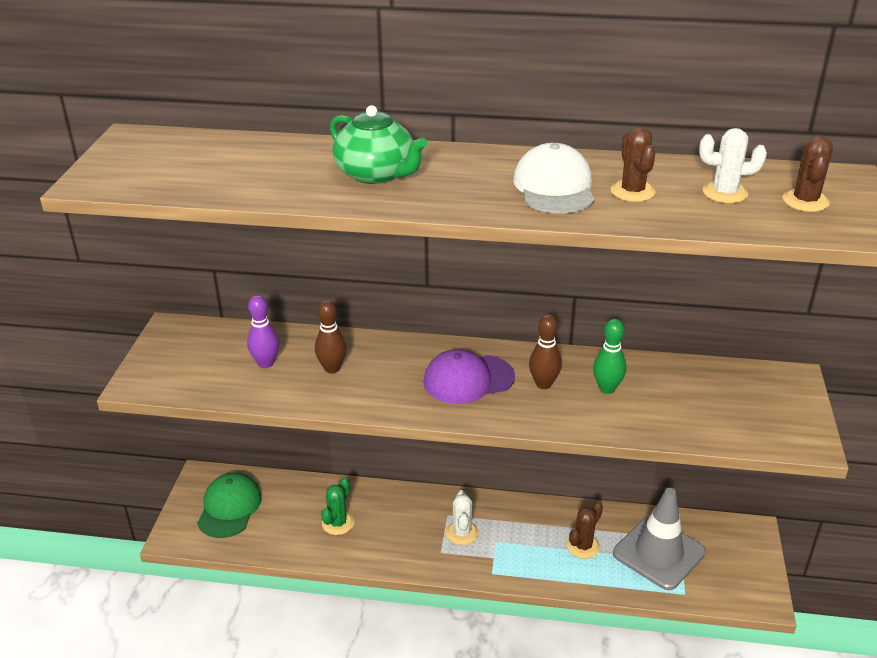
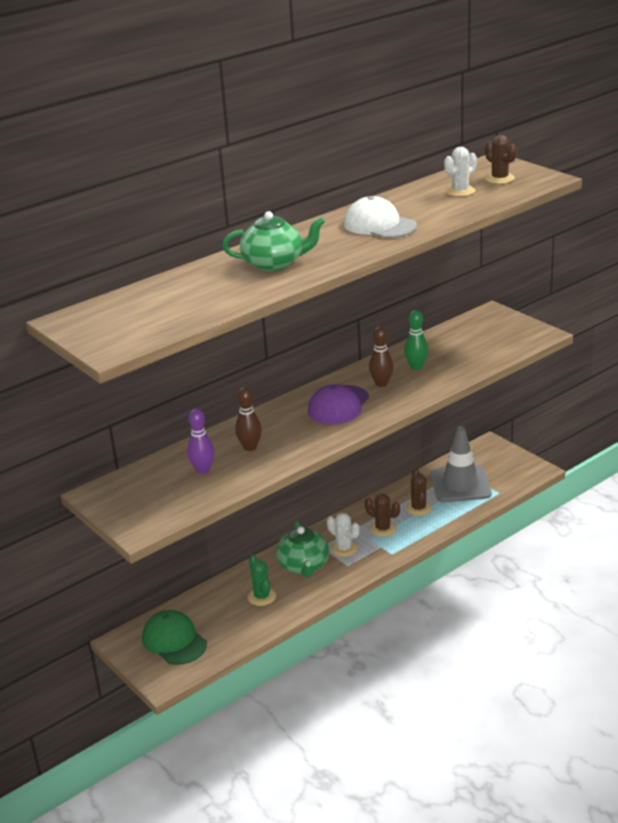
camera: 45 degrees left, 5 degrees down
brown cactus [611,127,656,202] -> brown cactus moved to [365,494,400,537]
none -> green teapot [276,521,329,578]

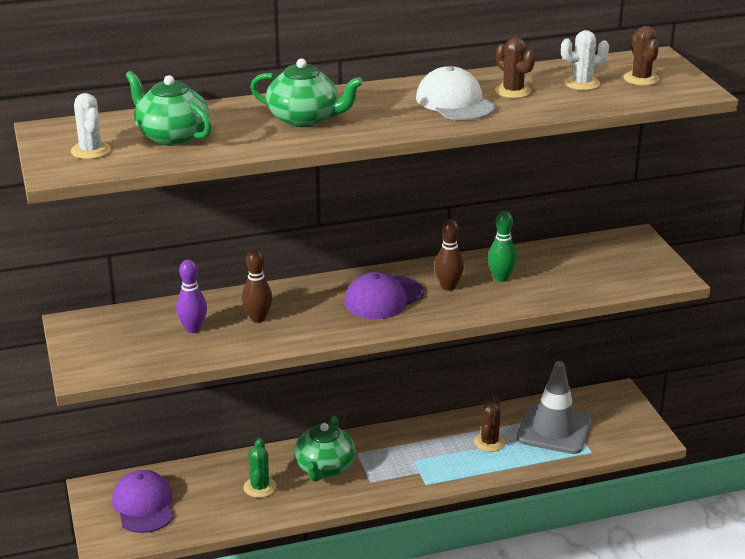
camera: 20 degrees right, 0 degrees up
green cap [142,610,207,665] -> purple cap [112,470,174,533]
white cactus [327,513,360,557] -> white cactus moved to [71,93,111,159]
brown cactus [365,494,400,537] -> brown cactus moved to [495,37,535,98]
none -> green teapot [126,71,212,146]

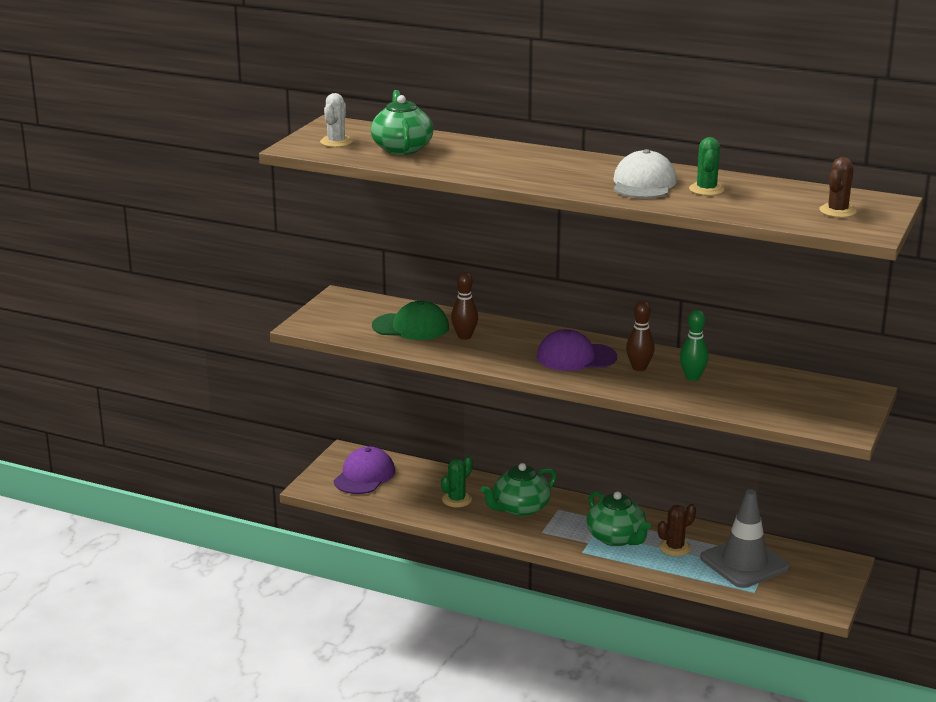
camera: 40 degrees right, 5 degrees down
purple bowling pin [176,259,207,333] -> green cap [372,301,449,340]
green teapot [250,58,363,127] -> green teapot moved to [586,491,651,546]
brown cactus [495,37,535,98] -> green cactus [689,137,724,196]
white cactus [561,30,609,90] -> none

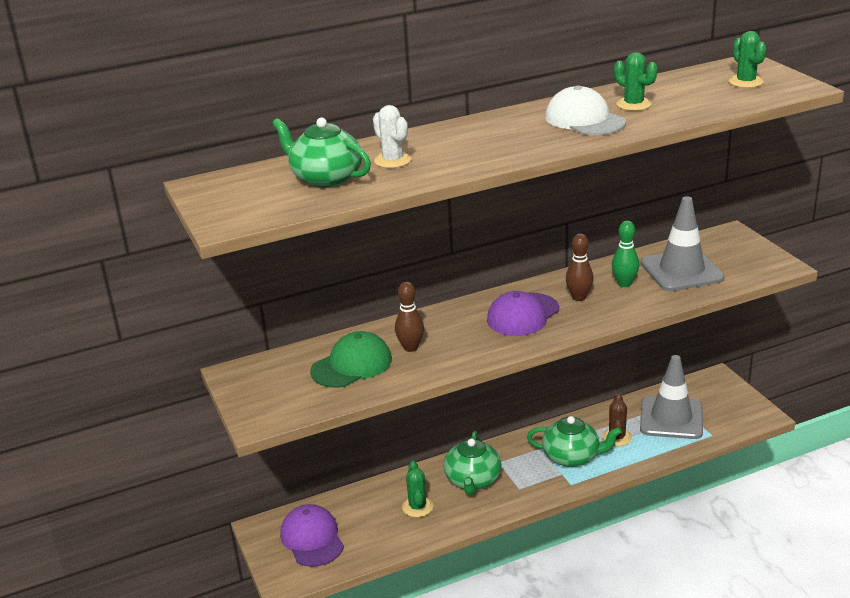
camera: 45 degrees left, 5 degrees up
white cactus [320,93,353,147] -> white cactus moved to [373,105,412,168]
brown cactus [819,157,857,218] -> green cactus [729,31,767,88]
none -> grey traffic cone [641,196,725,291]

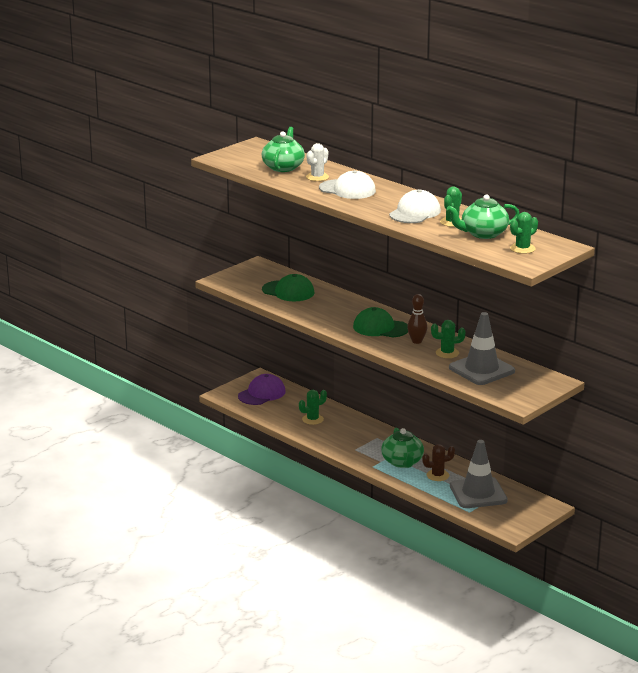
camera: 65 degrees right, 5 degrees down
brown bowling pin [395,282,424,352] -> none
green teapot [444,431,502,495] -> green teapot moved to [447,194,520,239]
purple cap [487,291,559,336] -> green cap [353,307,408,337]
green bowling pin [612,221,639,287] -> green cactus [431,320,465,358]
none -> white cap [319,170,376,199]

